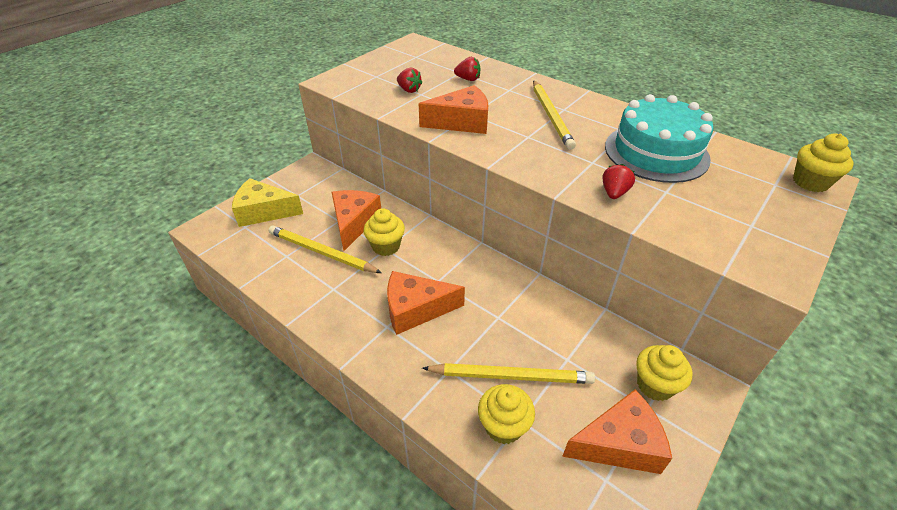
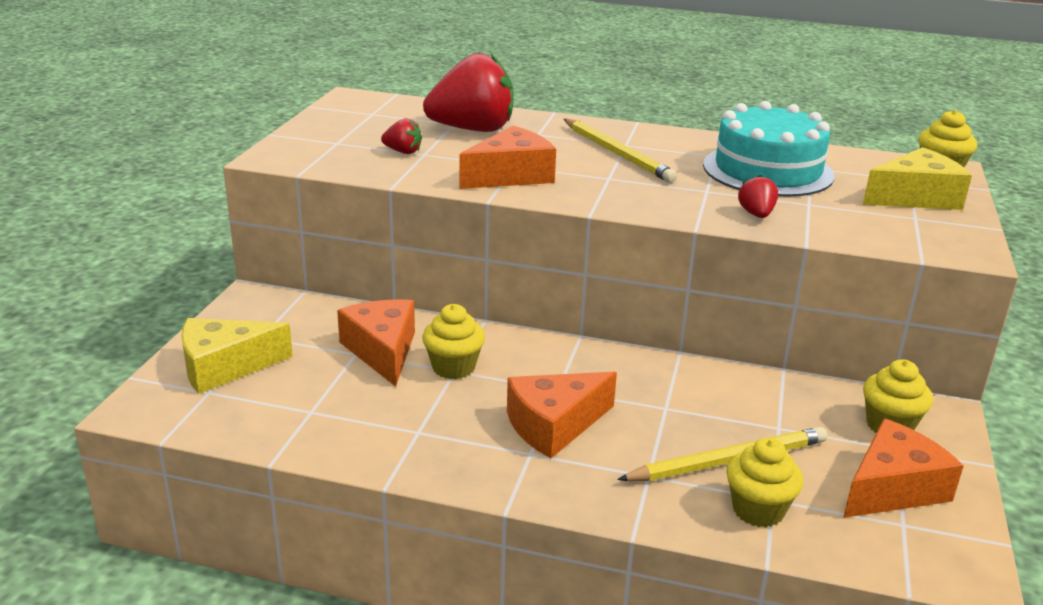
camera: 25 degrees left, 15 degrees down
yellow pencil [269,225,382,273] -> none
red strawberry [454,57,481,81] -> red strawberry [423,53,513,132], size x2.31
none -> yellow cheese [863,147,972,210]

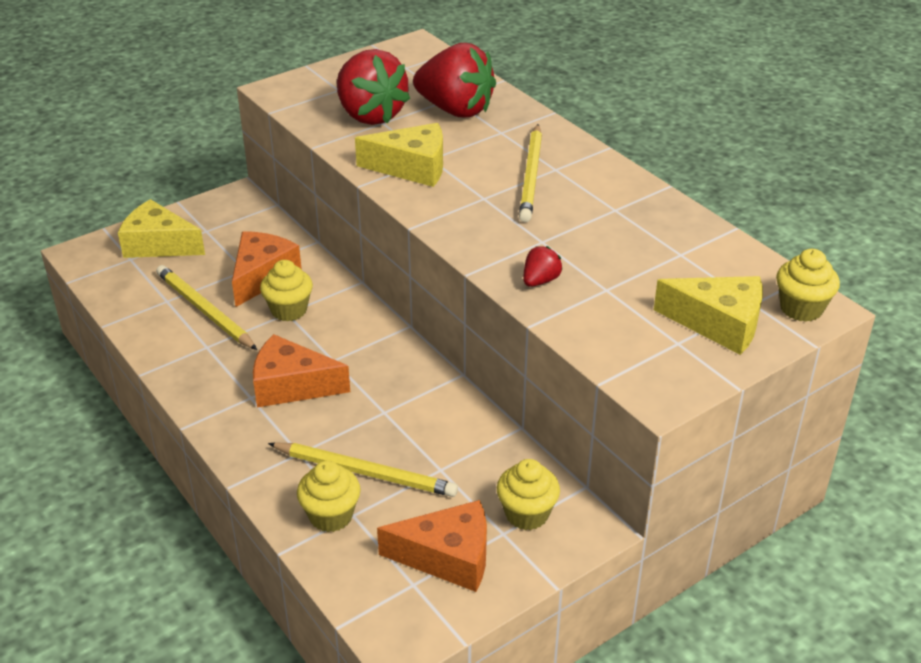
camera: 40 degrees right, 10 degrees up
red strawberry [381,118,422,154] -> red strawberry [337,49,410,125], size x2.31
orange cheese [460,126,556,189] -> yellow cheese [355,123,443,187]
turquoise cake [703,101,835,197] -> none
none -> yellow pencil [156,265,257,350]

